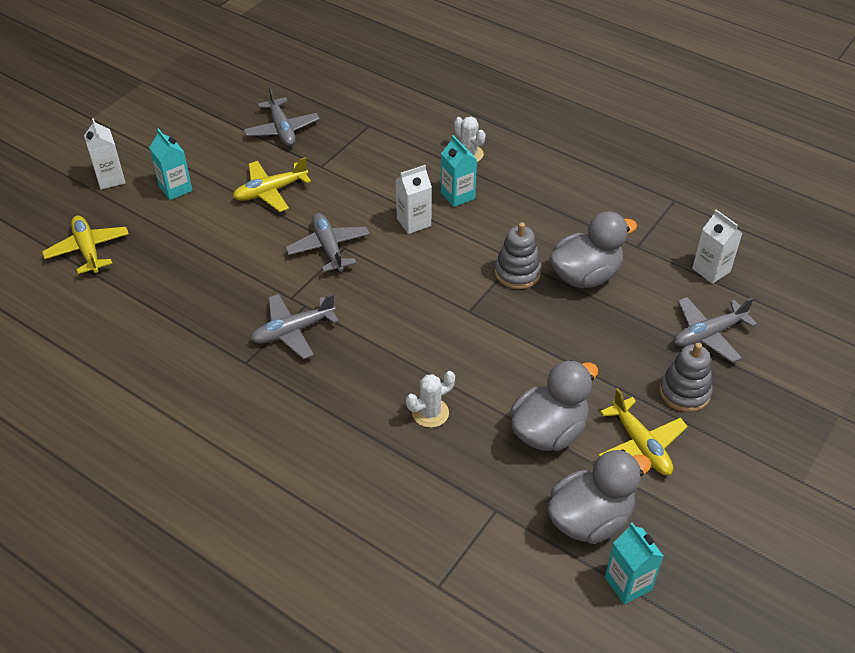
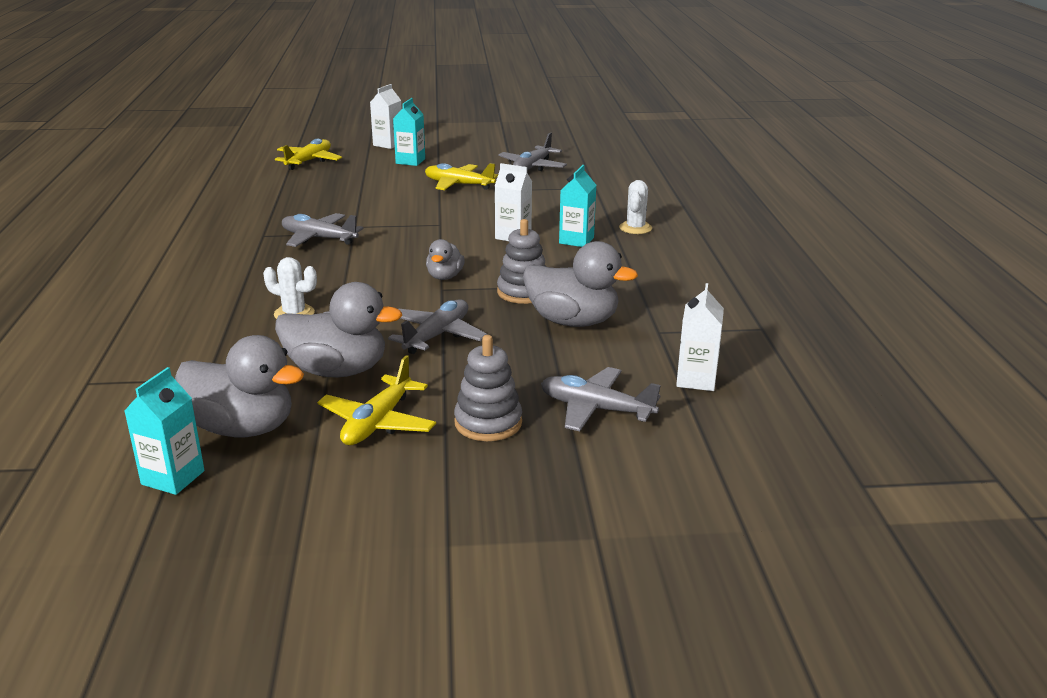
camera: 50 degrees right, 20 degrees down
grey plane [285,213,370,272] -> grey plane moved to [388,299,488,354]
none -> grey duck [426,239,465,280]

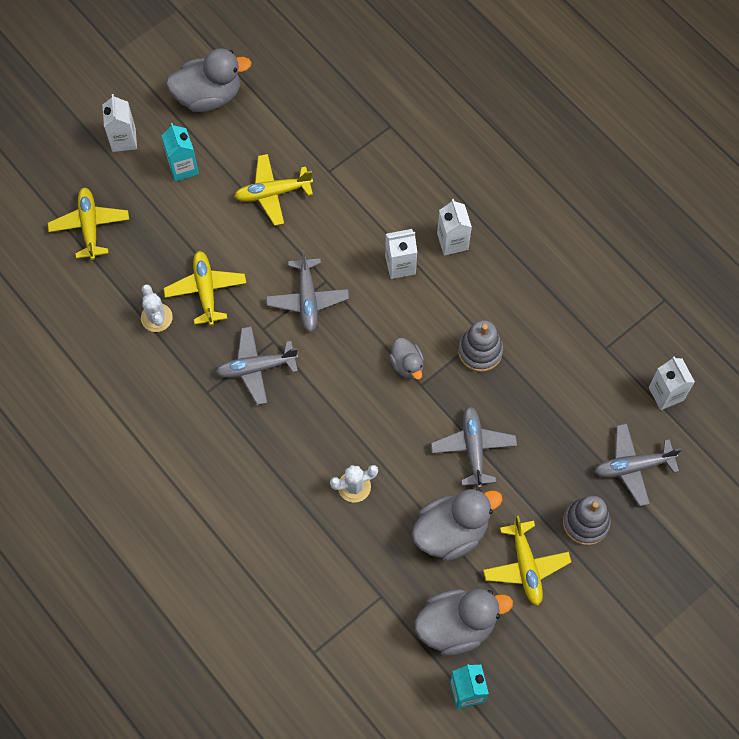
camera: 35 degrees left, 40 degrees up
grey plane [498,133,567,171] -> grey plane moved to [266,249,349,333]
grey duck [523,241,638,327] -> grey duck moved to [166,48,252,112]
turquoise carton [559,165,596,247] -> white carton [437,199,472,256]
white cactus [619,180,652,234] -> white cactus moved to [141,284,173,332]
none -> yellow plane [163,251,246,326]

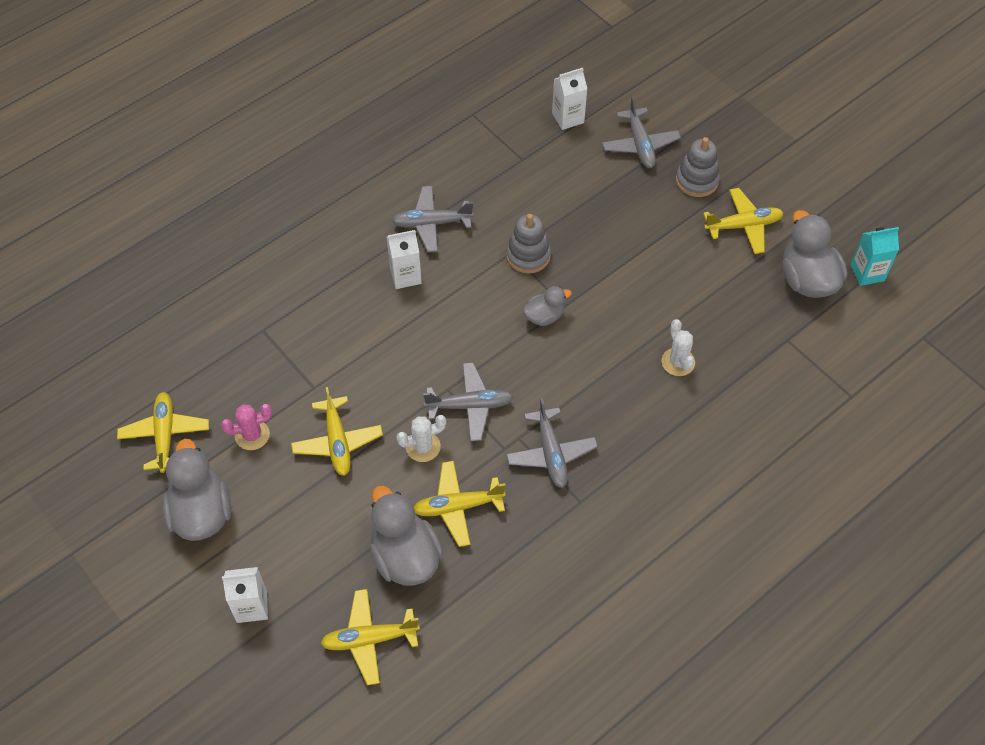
camera: 90 degrees left, 10 degrees down
white cactus [141,284,173,332] -> white cactus moved to [397,415,446,462]
turquoise carton [161,123,199,181] -> none
white carton [385,229,417,279] -> none
grey duck [412,489,503,561] -> grey duck moved to [370,486,444,585]
grey plane [431,406,517,488] -> grey plane moved to [391,186,474,252]
none -> yellow plane [117,392,209,473]
none -> pink cactus [221,404,272,450]

